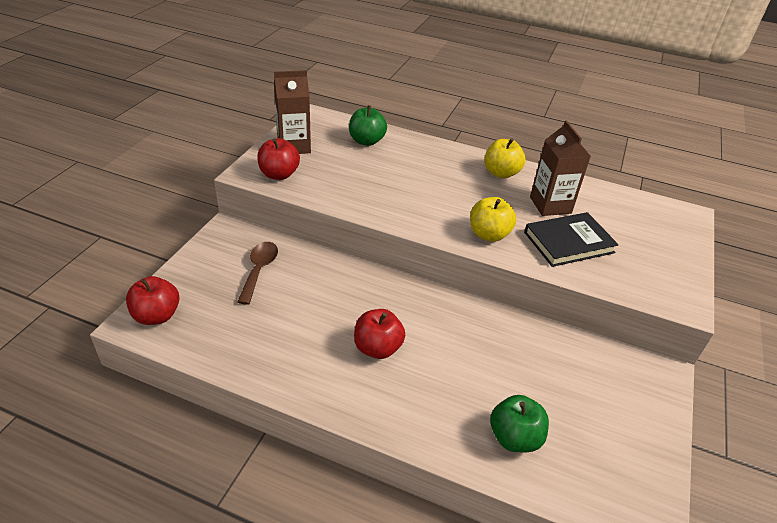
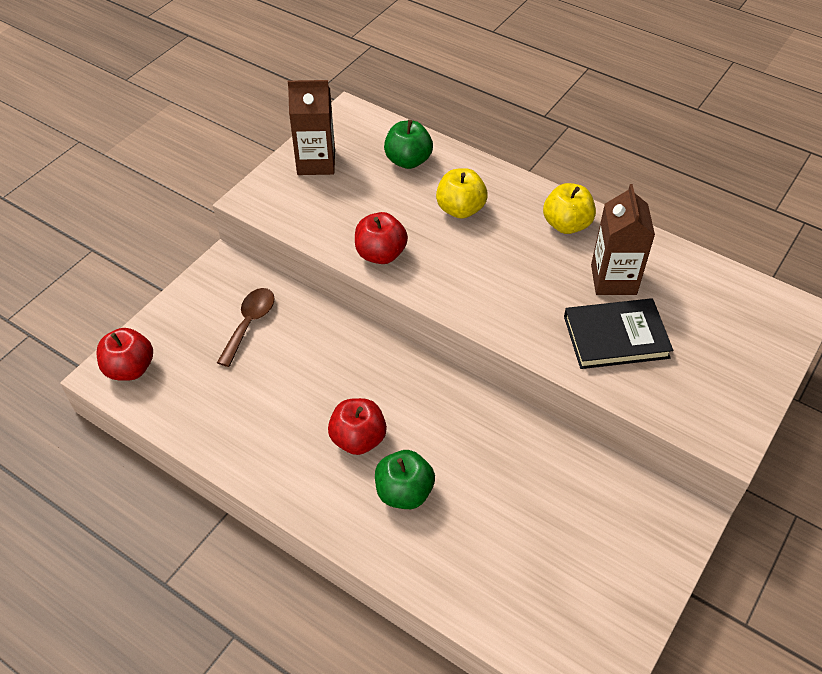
camera: 15 degrees right, 10 degrees up
red apple [257,138,300,180] -> red apple moved to [355,212,408,264]
yellow apple [470,197,516,242] -> yellow apple moved to [436,168,488,219]
green apple [490,395,549,452] -> green apple moved to [375,450,435,509]

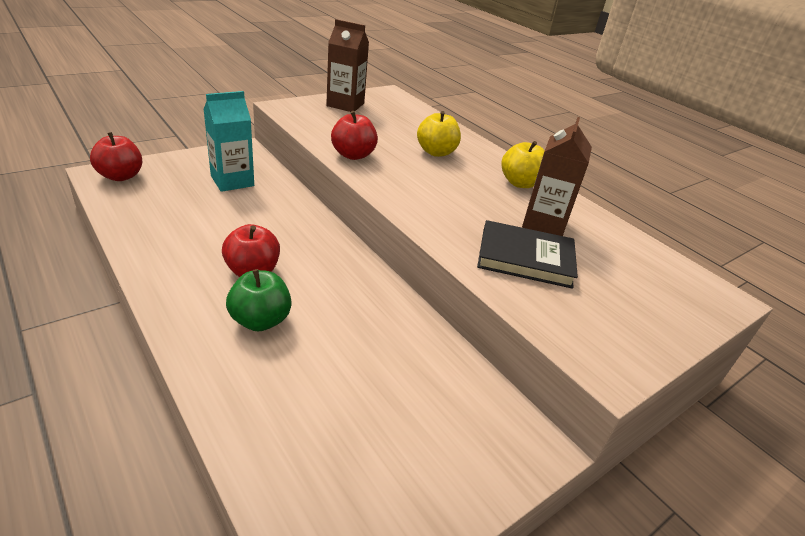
camera: 15 degrees right, 15 degrees down
brown spoon [217,288,275,367] -> turquoise carton [203,91,254,192]
green apple [384,120,433,169] -> none

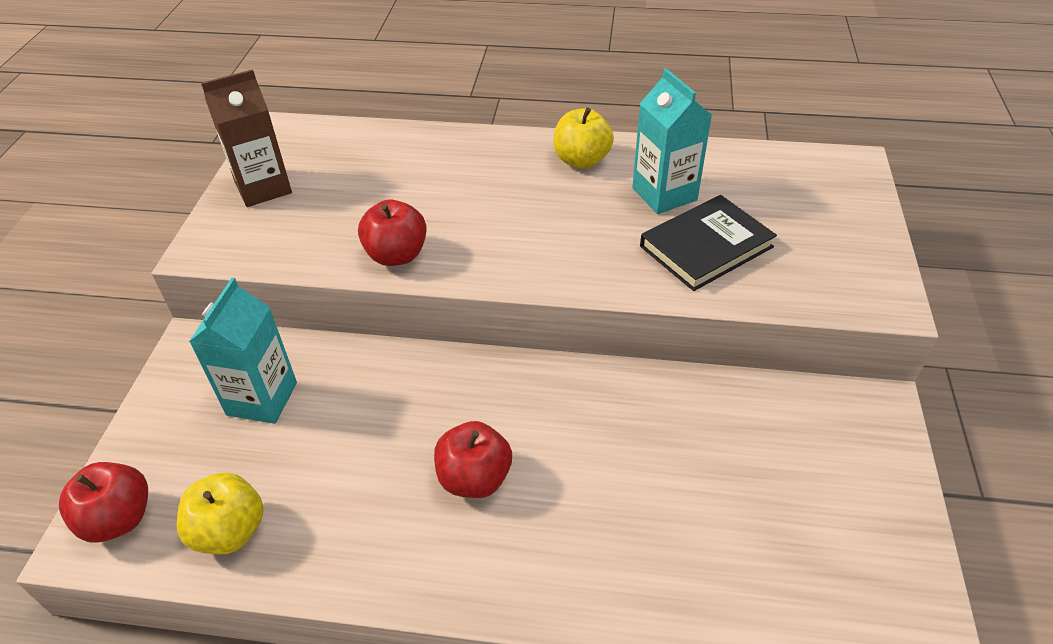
camera: 40 degrees left, 10 degrees up
green apple [226,269,292,331] -> none
yellow apple [417,111,461,157] -> yellow apple moved to [177,473,264,555]
brown carton [522,117,592,236] -> turquoise carton [632,68,712,214]

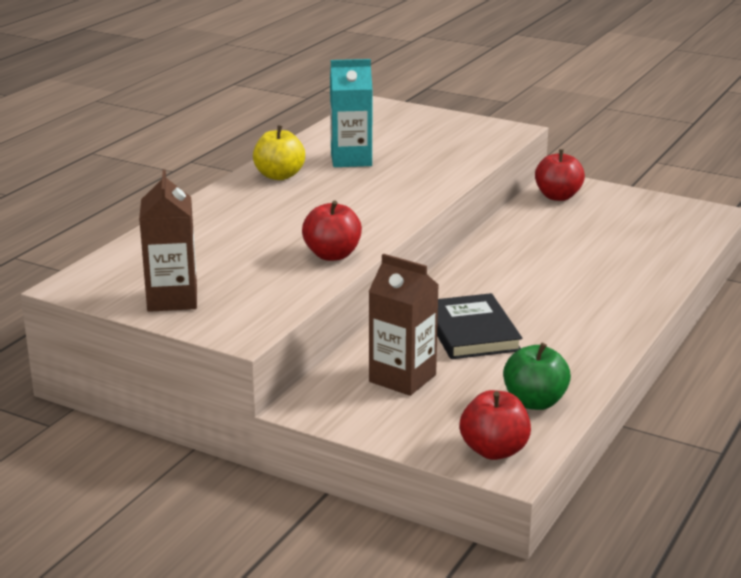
camera: 70 degrees left, 20 degrees down
yellow apple [177,473,264,555] -> green apple [503,343,571,410]
turquoise carton [189,278,297,424] -> brown carton [369,253,438,396]
red apple [434,421,512,498] -> red apple moved to [535,149,585,201]
black book [640,195,777,291] -> black book moved to [437,293,522,359]

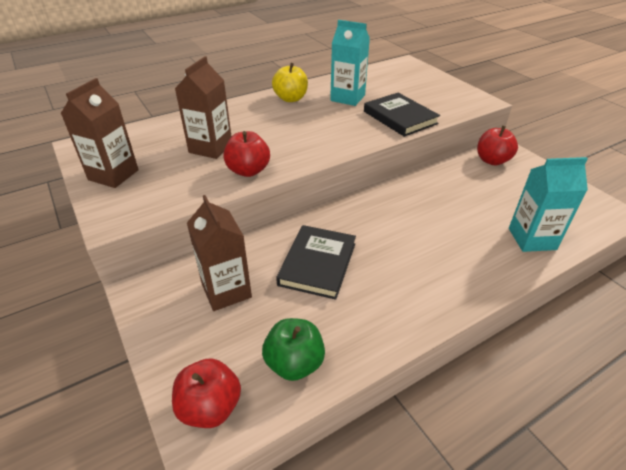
camera: 30 degrees right, 15 degrees up
none -> brown carton [175,56,231,159]
none -> black book [364,93,440,137]
none -> turquoise carton [509,157,588,252]

